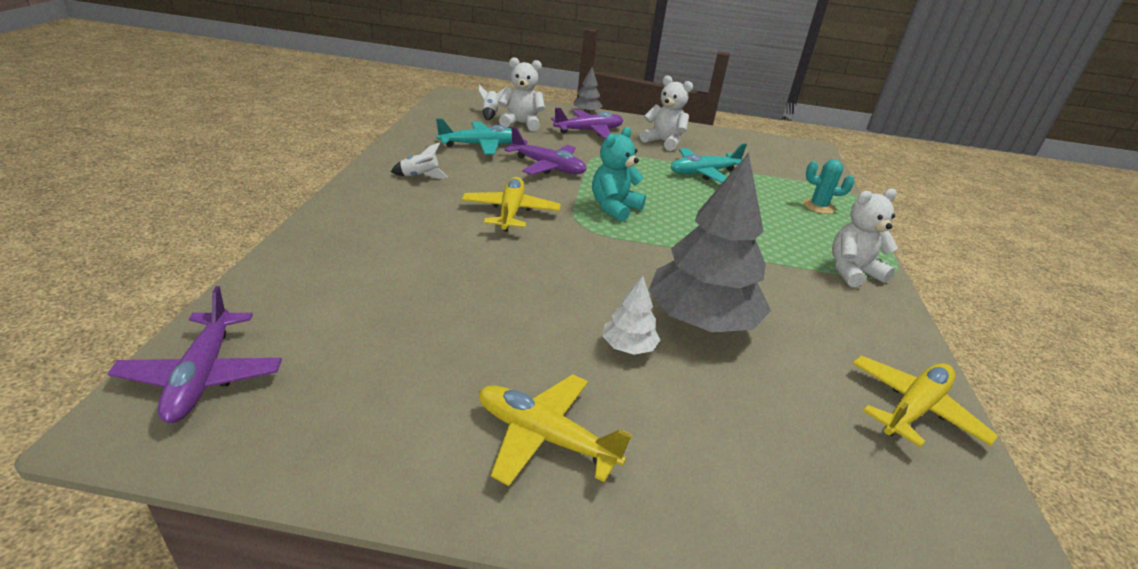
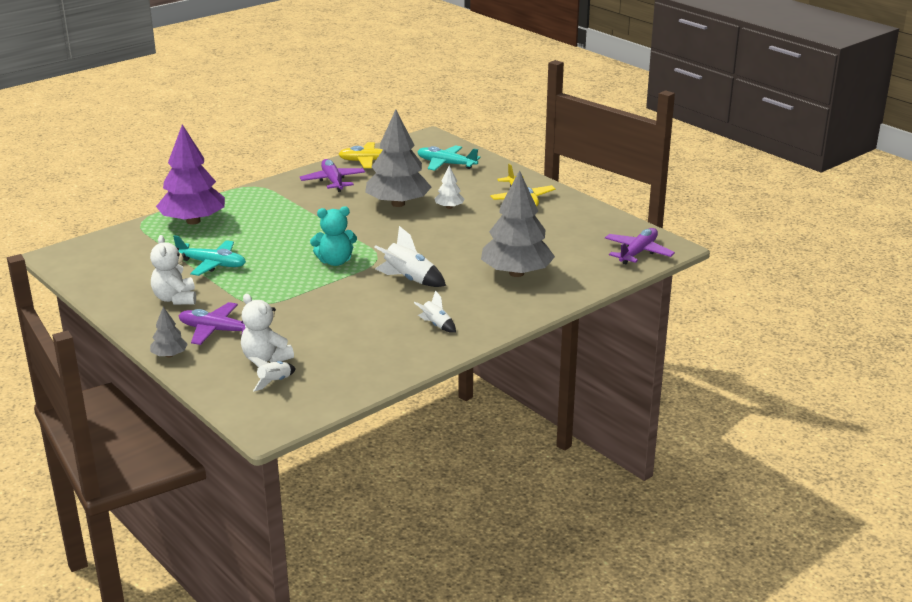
camera: 135 degrees left, 5 degrees down
turquoise plane [436,118,522,155] -> turquoise plane moved to [417,145,481,171]
yellow plane [462,177,561,232] -> white rocket [374,226,446,287]
purple plane [504,127,587,175] -> purple plane moved to [300,159,365,192]
turquoise cactus [803,159,855,214] -> purple tree [156,124,225,225]
white teddy bear [832,189,898,287] -> none
none -> grey tree [481,170,555,277]

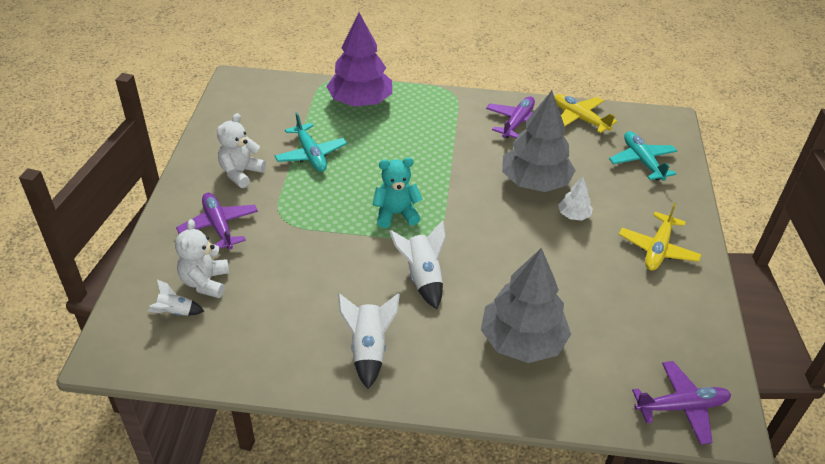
camera: 45 degrees right, 15 degrees up
grey tree [150,307,188,357] -> none
turquoise teddy bear [310,206,357,266] -> turquoise teddy bear turned 135 degrees clockwise [373,157,423,228]
white rocket [414,290,456,333] -> white rocket [338,293,400,389], size x1.68

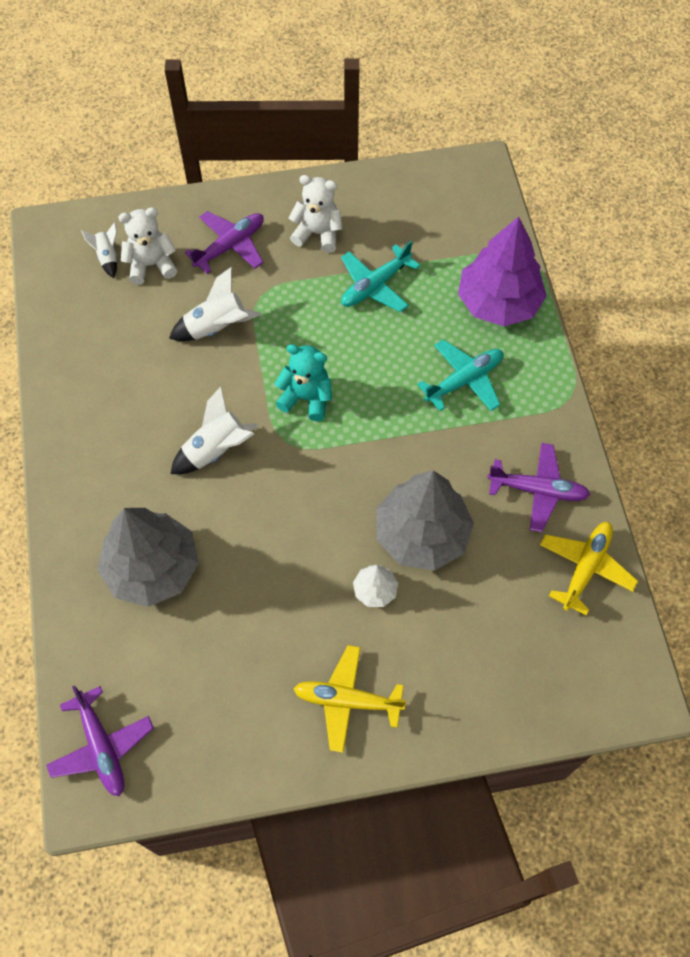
camera: 75 degrees right, 20 degrees up
white rocket [338,293,400,389] -> white rocket moved to [169,267,261,341]
turquoise teddy bear [373,157,423,228] -> turquoise teddy bear turned 45 degrees counterclockwise [274,344,332,421]
turquoise plane [609,131,677,181] -> turquoise plane moved to [417,339,503,411]

